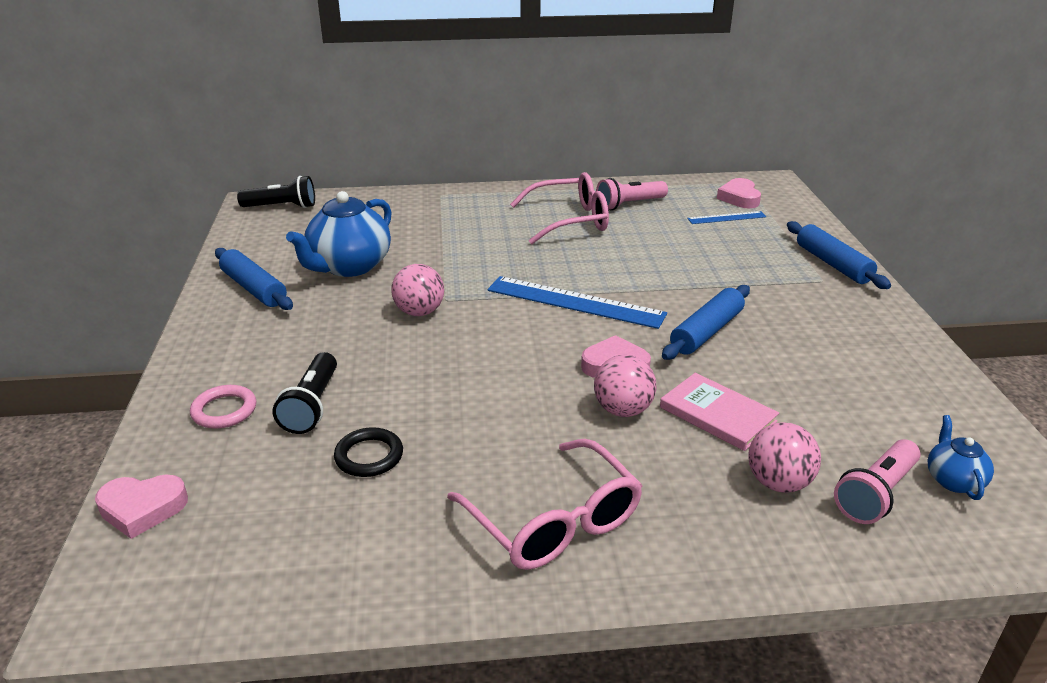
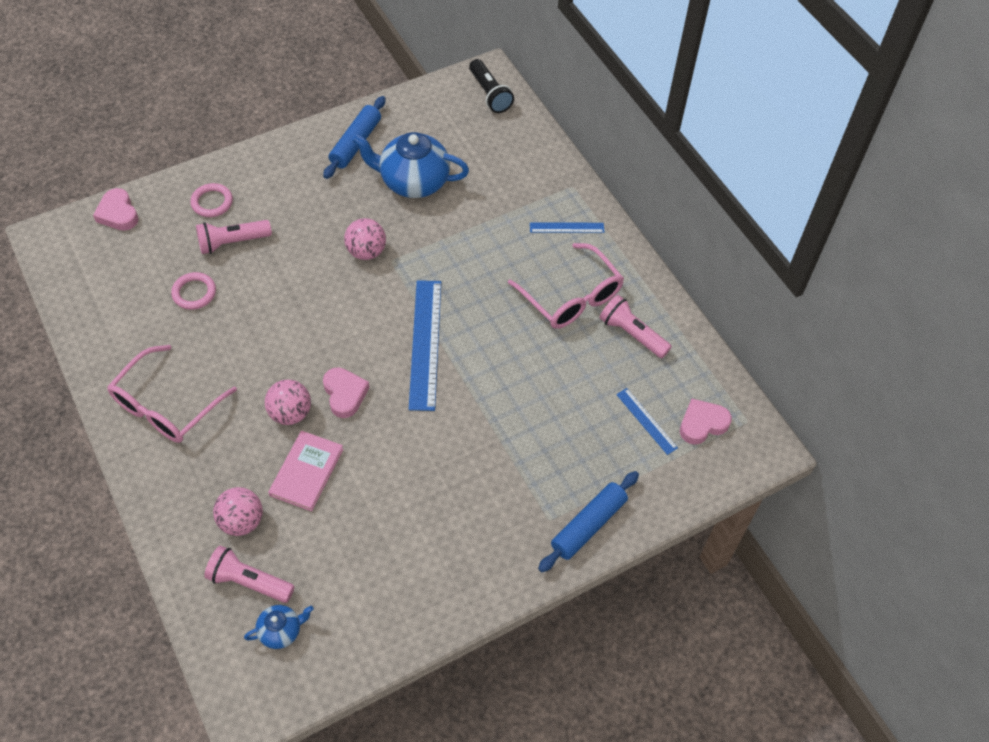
camera: 65 degrees right, 25 degrees up
black flashlight [273,352,337,434] -> pink flashlight [196,220,272,254]
black ring [334,427,403,477] -> pink ring [171,272,216,310]
blue rolling pin [662,285,750,360] -> none
none -> blue ruler [530,222,604,233]

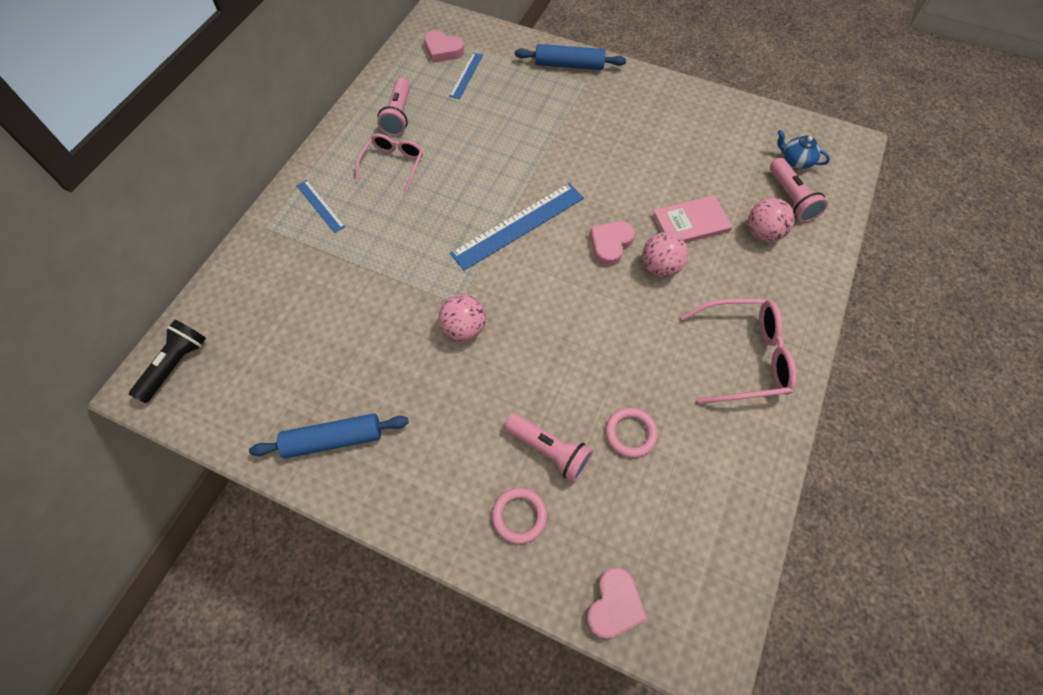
camera: 125 degrees left, 5 degrees up
blue teapot [352,132,469,198] -> none
pink glasses [508,243,624,329] -> pink glasses [356,134,423,194], size x0.66

